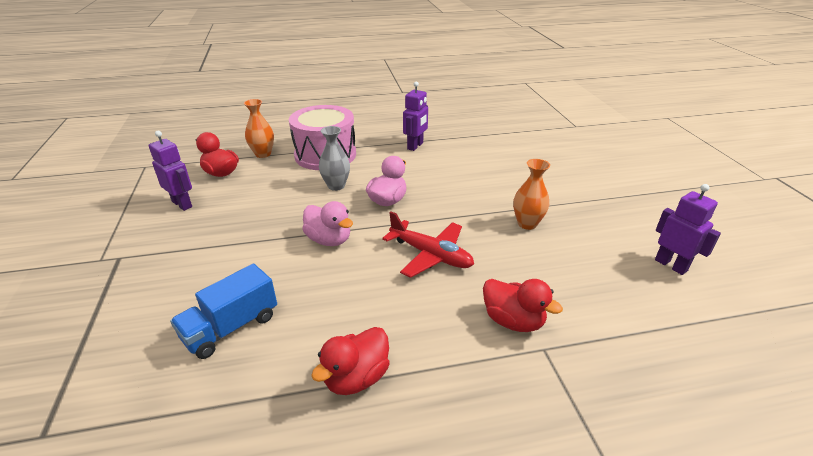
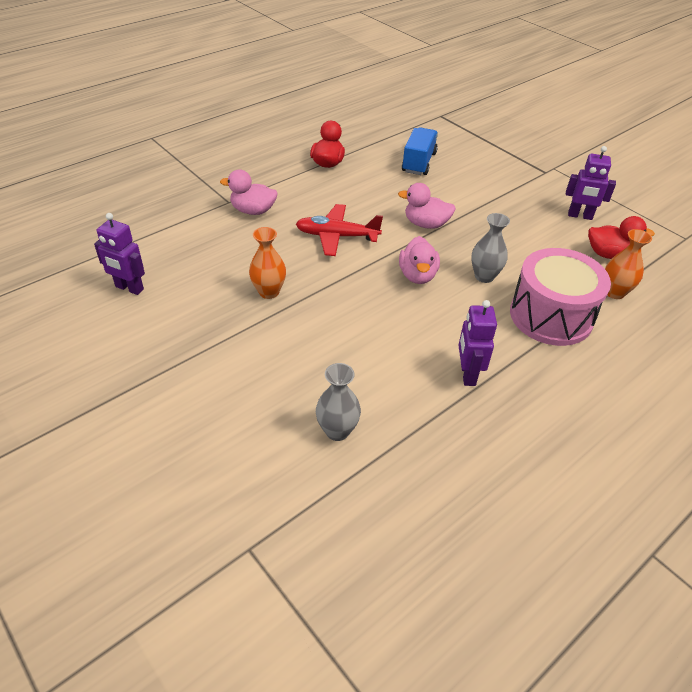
camera: 150 degrees right, 10 degrees up
red duck [483,279,563,332] -> pink duck [220,170,278,215]
none -> grey vase [316,363,361,441]

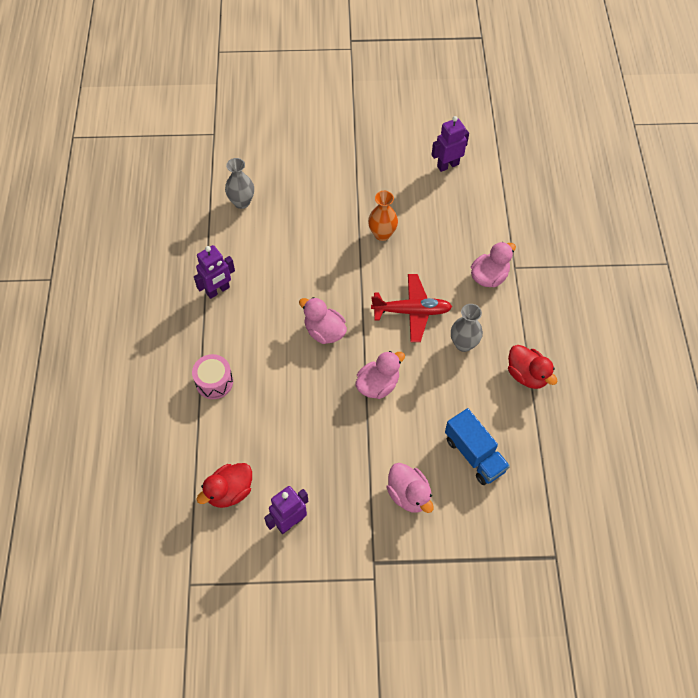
camera: 130 degrees right, 15 degrees up
red plane [296,204,383,256] -> red plane turned 45 degrees clockwise [371,274,452,342]
purple robot [458,300,497,386] -> purple robot turned 105 degrees clockwise [194,245,235,299]
grey vase [471,213,510,283] -> grey vase moved to [451,304,483,352]
pink drum [510,248,611,346] -> pink drum [192,354,233,399], size x0.52
orange vase [605,229,652,299] -> none
none -> pink duck [386,463,434,513]

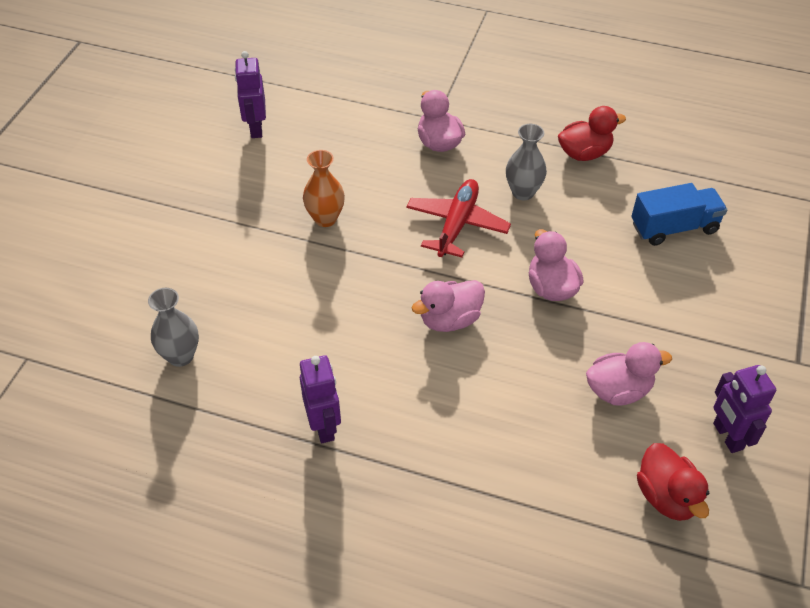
camera: 70 degrees left, 10 degrees down
pink drum [192,354,233,399] -> none
pink duck [386,463,434,513] -> pink duck moved to [586,342,672,406]

